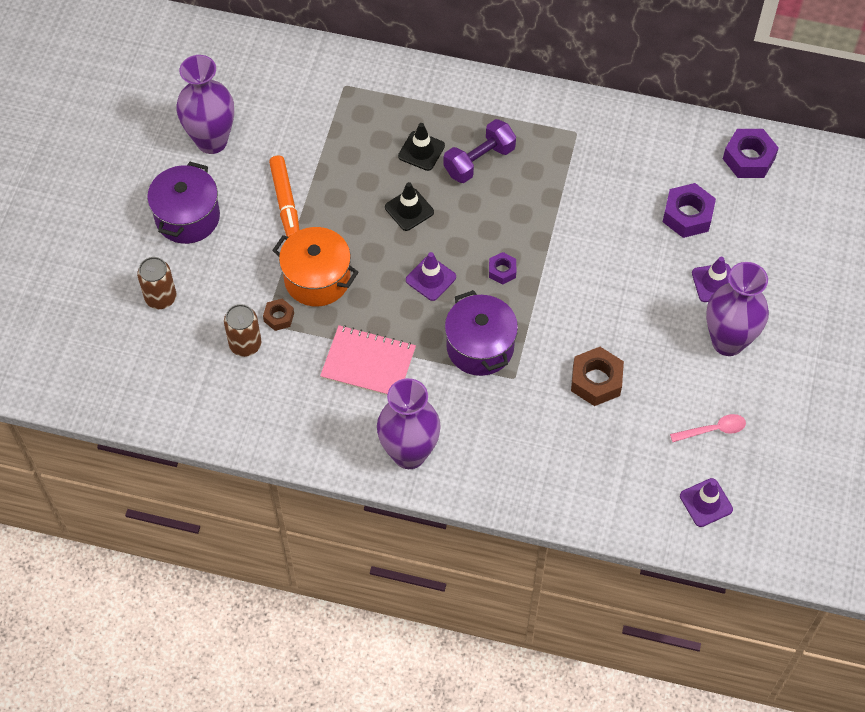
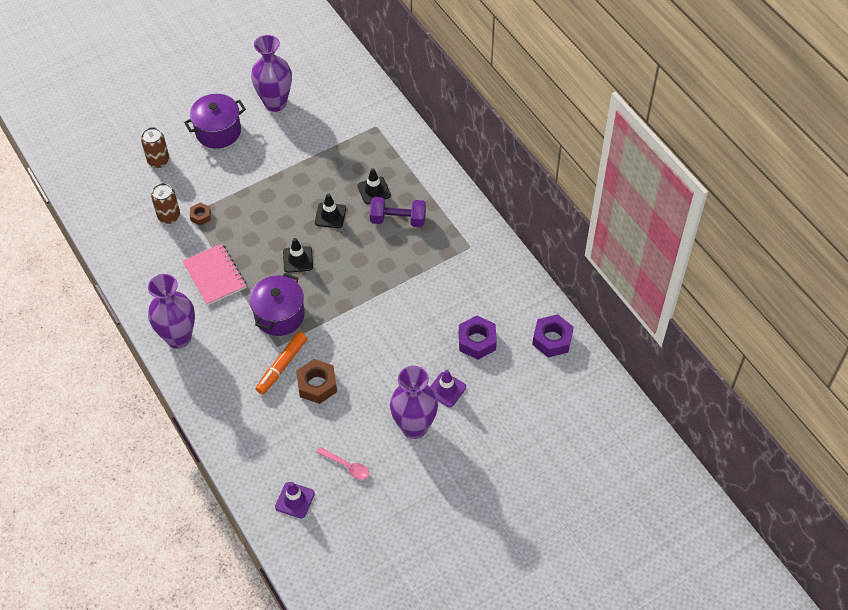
camera: 45 degrees right, 5 degrees down
orange marker [269,155,299,237] -> orange marker moved to [256,332,307,394]
orange pot [272,227,359,306] -> none
purple traffic cone [406,252,456,301] -> black traffic cone [283,238,313,273]
purple nut [489,252,516,285] -> none

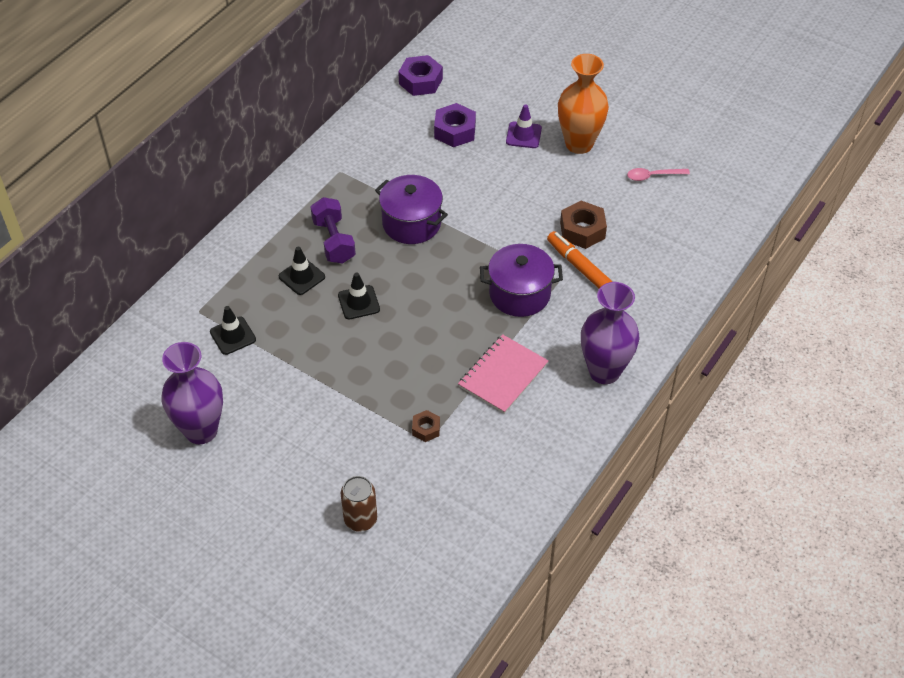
camera: 115 degrees left, 5 degrees down
brown can [151,183,180,224] -> none
purple pot [184,94,246,149] -> purple pot moved to [375,175,448,244]
orange marker [256,332,307,394] -> orange marker turned 135 degrees counterclockwise [547,231,613,288]
purple traffic cone [275,482,315,519] -> none
black traffic cone [283,238,313,273] -> black traffic cone moved to [210,306,256,355]
pink spoon [316,447,369,479] -> pink spoon turned 105 degrees counterclockwise [627,168,690,181]
purple vase [390,366,438,439] -> orange vase [558,54,609,154]

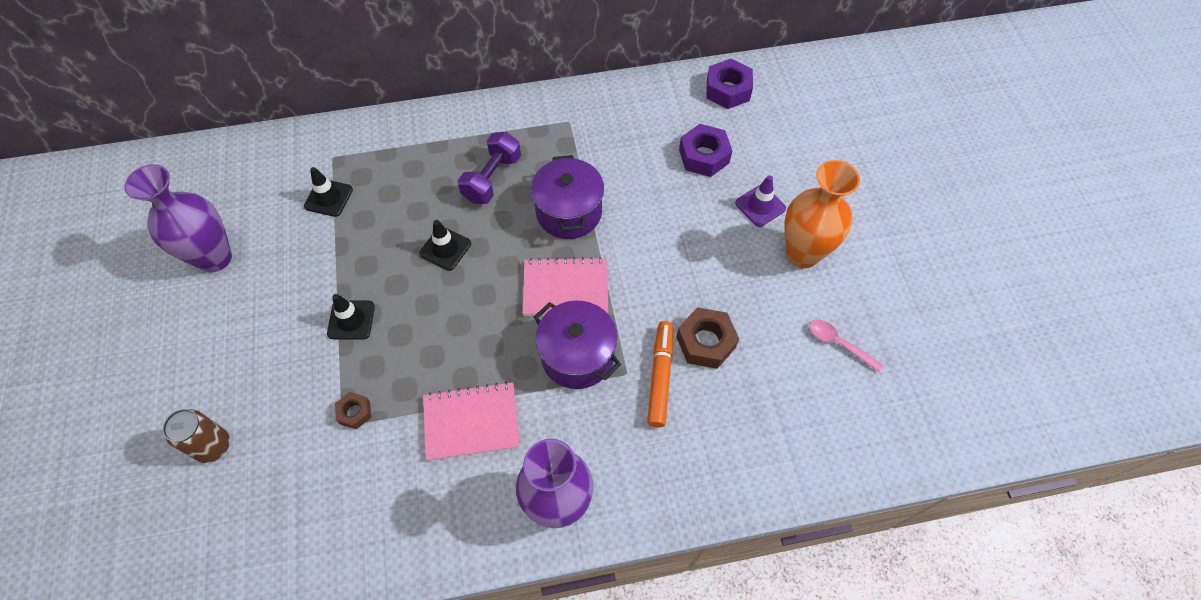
camera: 45 degrees right, 10 degrees up
black traffic cone [279,247,325,295] -> black traffic cone moved to [327,294,375,340]
none -> pink notebook [523,257,608,316]

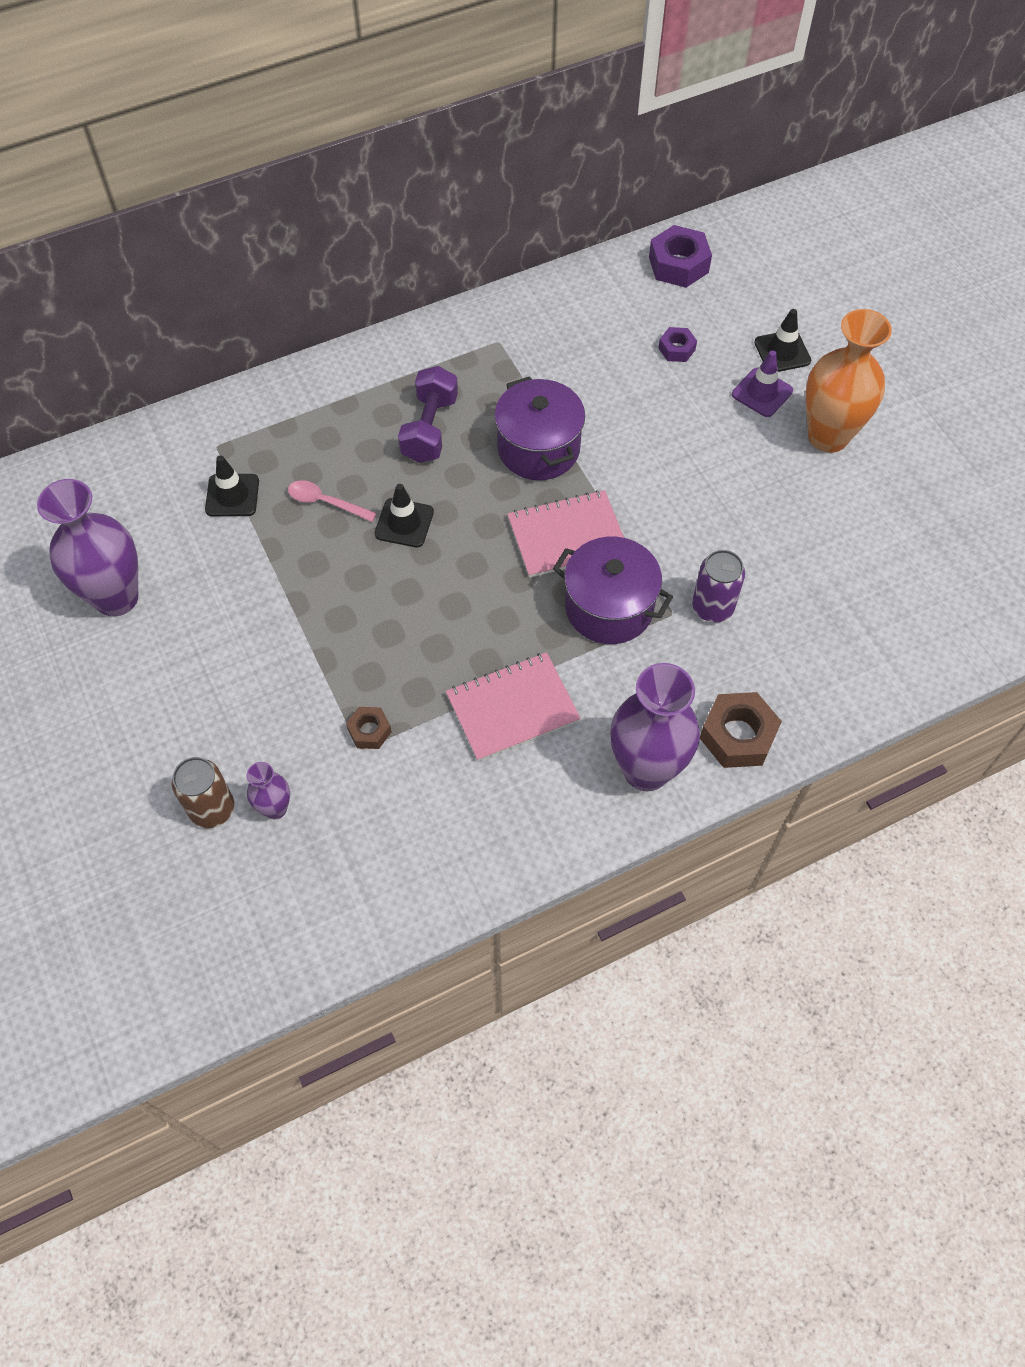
camera: 15 degrees left, 0 degrees up
black traffic cone [327,294,375,340] -> black traffic cone moved to [754,309,811,372]
orange marker [647,321,673,427] -> purple can [692,550,745,622]
brown nut [676,307,739,369] -> brown nut moved to [700,692,782,768]
purple nut [679,124,732,177] -> purple nut [658,327,697,362], size x0.57
pink spoon [809,320,884,372] -> pink spoon moved to [288,480,377,522]
none -> purple vase [247,762,290,820]

